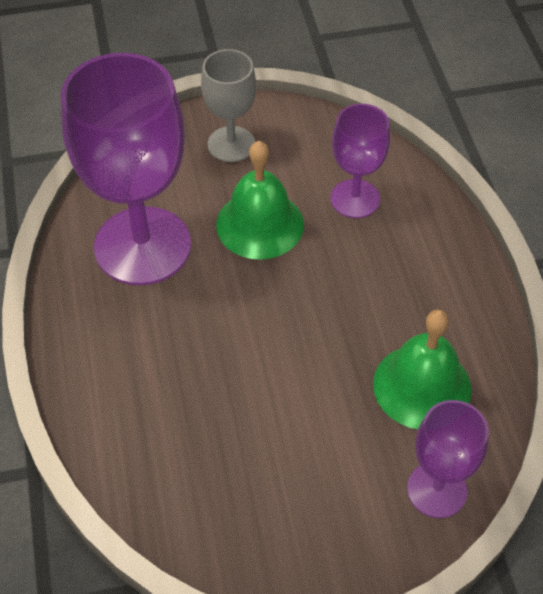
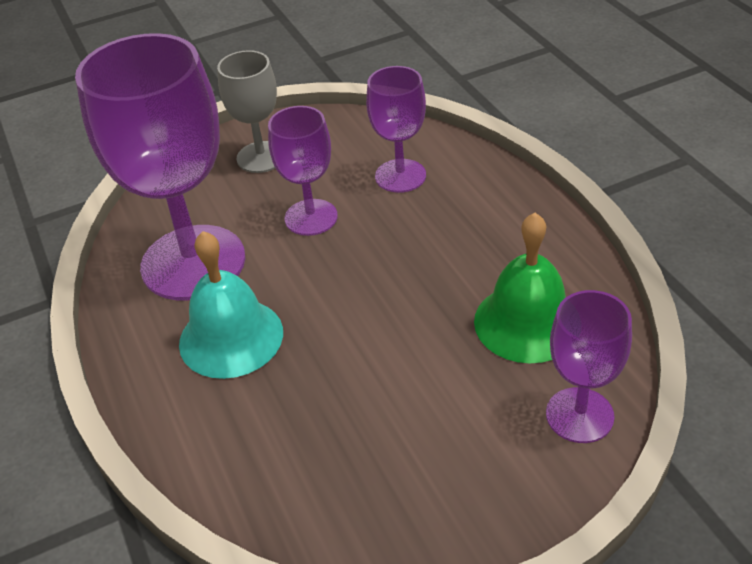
camera: 10 degrees left, 10 degrees down
green bell [216,141,304,260] -> purple goblet [268,106,338,236]
none -> turquoise bell [179,231,283,379]

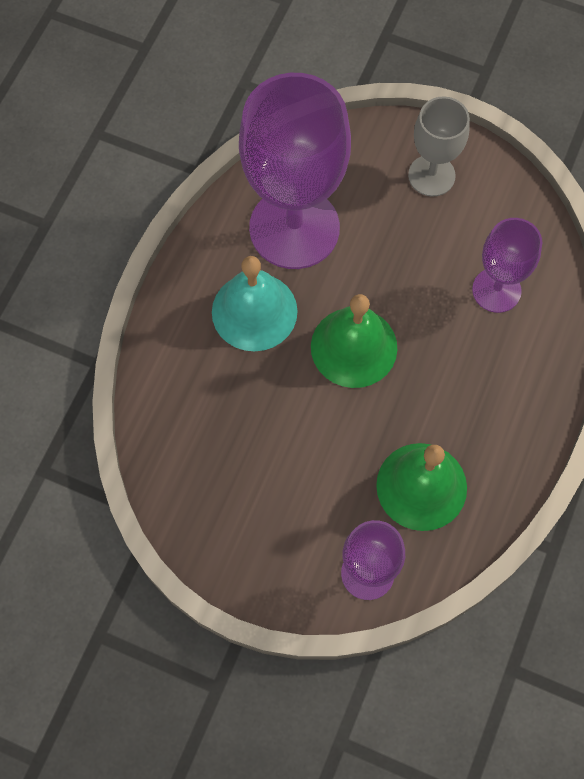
camera: 45 degrees right, 25 degrees up
purple goblet [268,106,338,236] -> none
none -> green bell [311,294,397,388]

